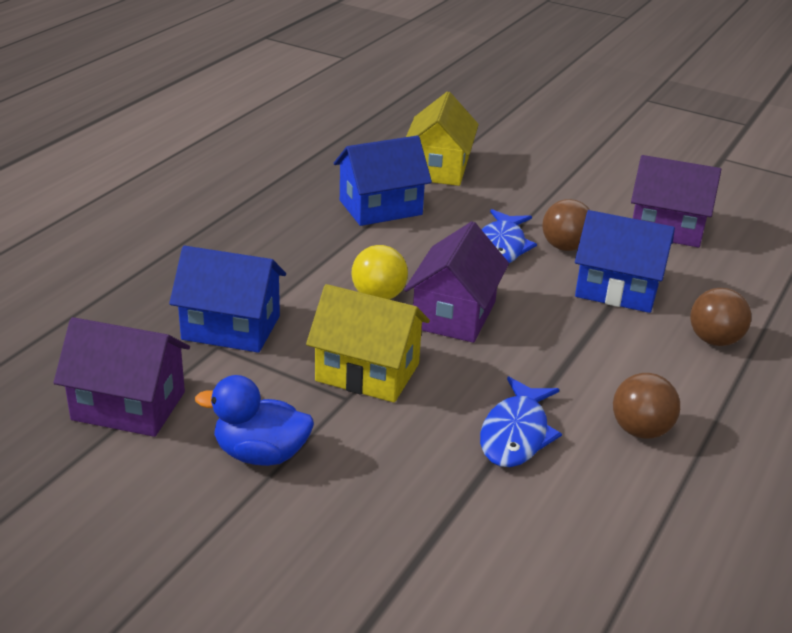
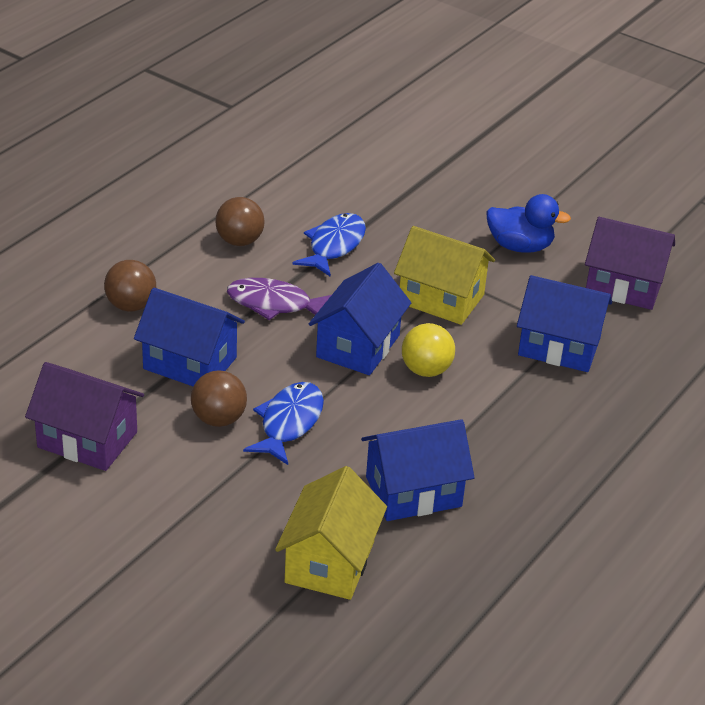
camera: 175 degrees left, 5 degrees up
purple house [404,221,509,343] -> blue house [309,263,411,375]
none -> purple fish [227,278,331,320]

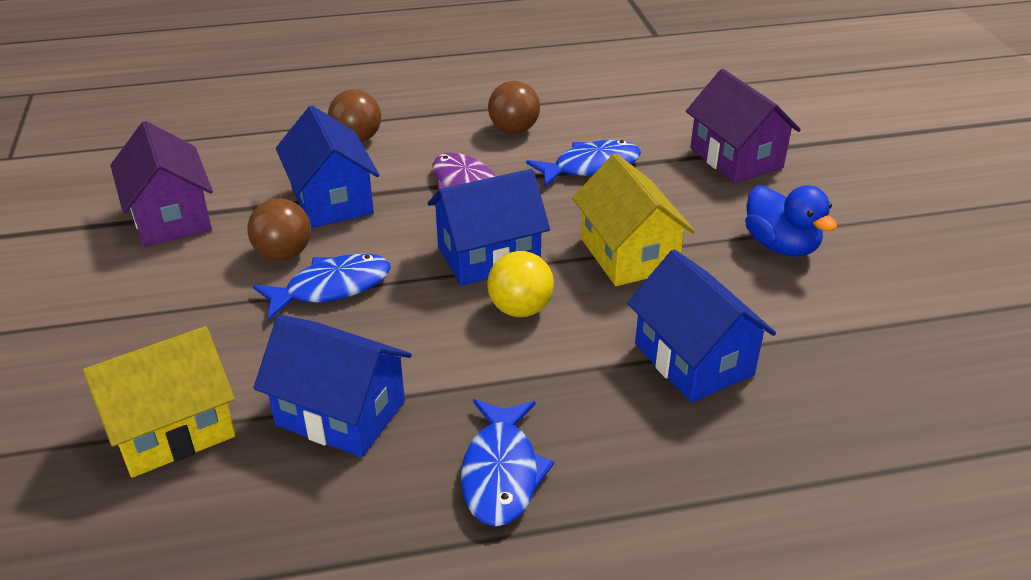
camera: 45 degrees right, 0 degrees up
purple house [585,217,675,310] -> purple house moved to [686,69,801,183]
none -> blue fish [461,399,554,527]

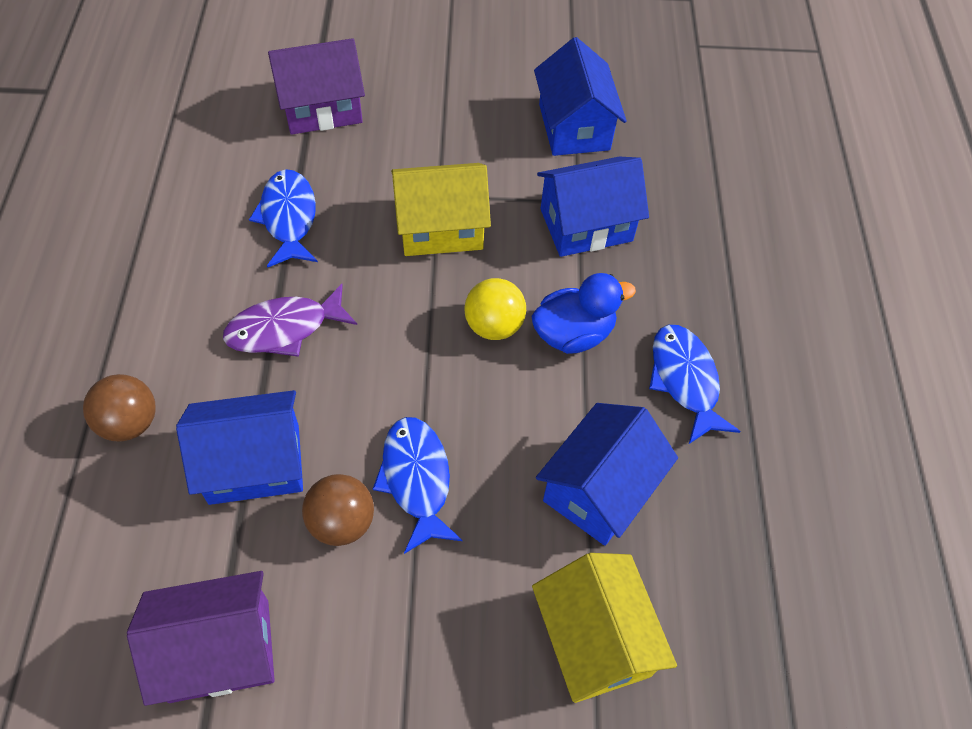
camera: 80 degrees left, 20 degrees up
blue house [428,169,550,286] -> blue house moved to [534,37,626,156]
blue fish [461,399,554,527] -> blue fish turned 120 degrees counterclockwise [649,325,740,444]
brown ball [488,81,540,134] -> none
blue duck [745,185,837,257] -> blue duck moved to [531,273,636,354]

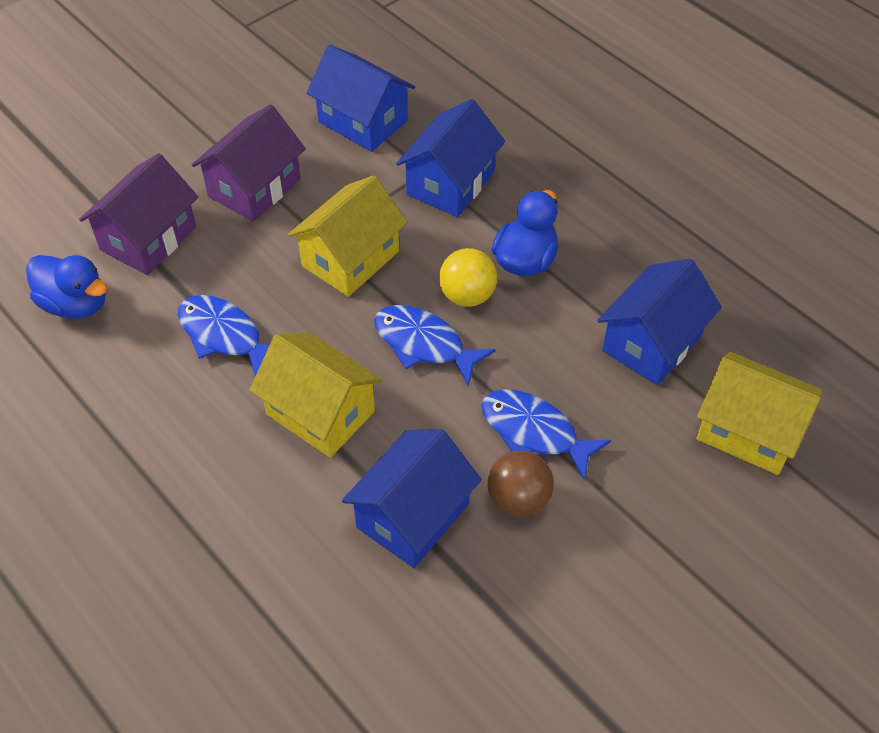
camera: 40 degrees left, 5 degrees down
brown ball [83,374,156,442] -> none
purple house [127,571,275,706] -> purple house moved to [192,104,306,222]
purple fish [223,284,357,357] -> yellow house [250,332,383,458]
blue house [536,403,678,546] -> blue house turned 45 degrees clockwise [597,259,722,385]
blue fish [649,325,740,444] -> blue fish moved to [374,305,495,386]
none -> blue duck [26,255,107,319]

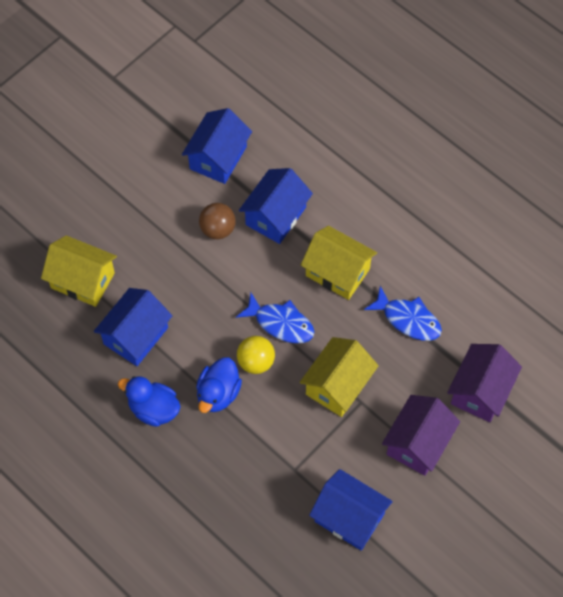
camera: 175 degrees right, 10 degrees up
blue duck [26,255,107,319] -> blue duck moved to [118,376,181,427]
blue house [396,99,505,217] -> blue house moved to [182,108,252,184]
blue fish [482,389,611,480] -> none

